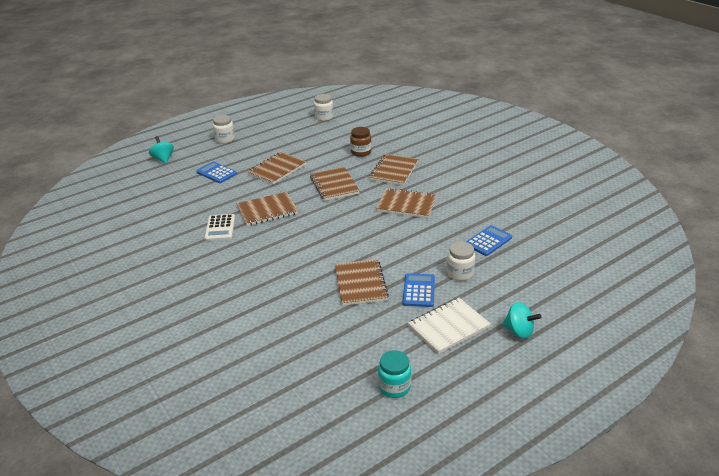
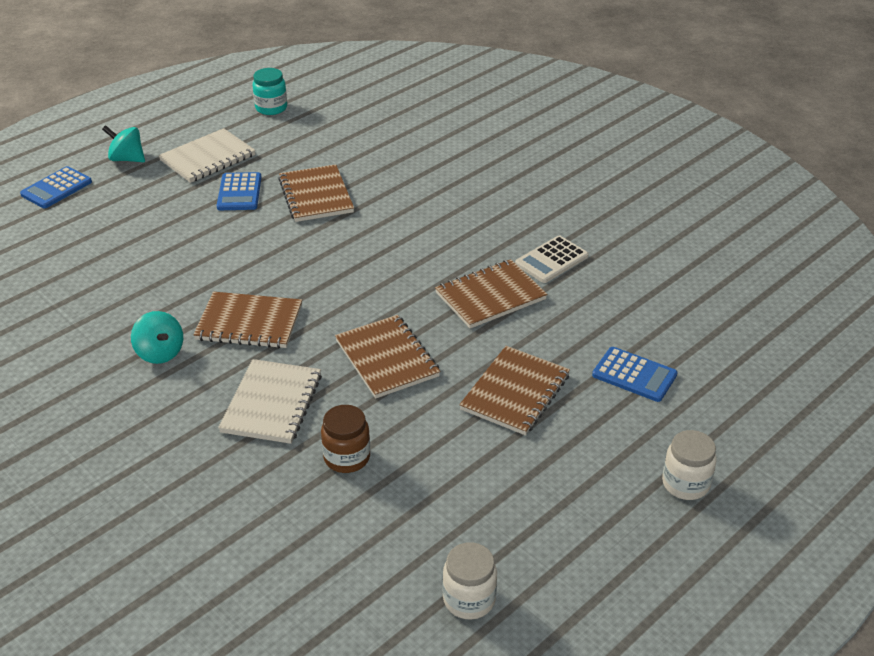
camera: 170 degrees right, 5 degrees up
turquoise spinning top [149,136,174,164] -> turquoise spinning top moved to [131,311,183,364]
white calculator [204,214,235,241] -> white calculator turned 120 degrees counterclockwise [515,236,589,283]
brown notebook [369,154,418,186] -> white notebook [218,359,322,444]
white jar [447,242,475,281] -> none
blue calculator [466,225,512,256] -> blue calculator moved to [20,166,92,208]

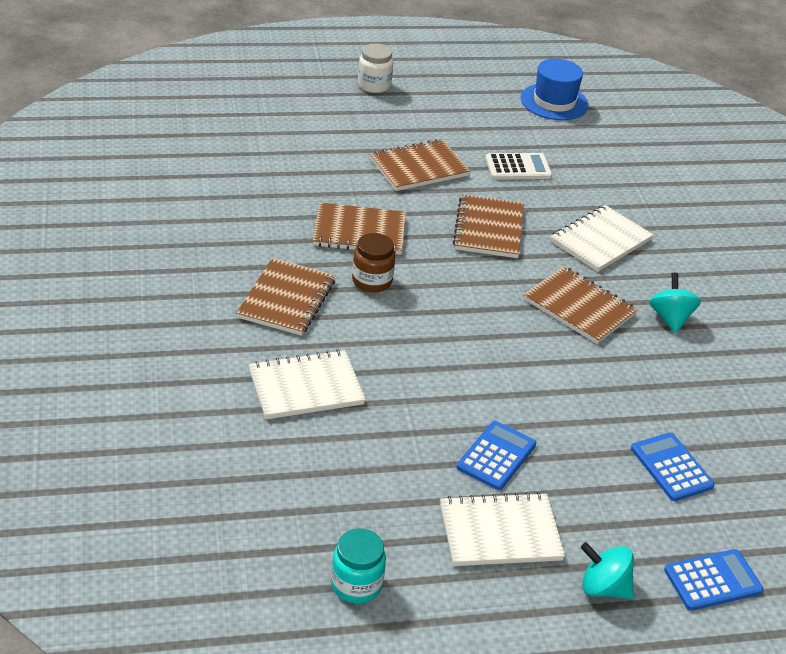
camera: 150 degrees left, 0 degrees up
turquoise spinning top [102,125,145,162] -> turquoise spinning top turned 150 degrees clockwise [581,542,634,599]
brown notebook [278,164,354,222] -> brown notebook moved to [236,258,335,336]
brown jar [321,405,370,473] -> brown jar moved to [352,233,395,293]
white jar [443,542,497,619] -> blue hat [521,59,589,120]
white calculator [515,236,589,283] -> white calculator moved to [485,153,552,179]
blue calculator [592,347,678,402] -> blue calculator moved to [631,433,715,501]
none -> white notebook [249,350,366,419]

